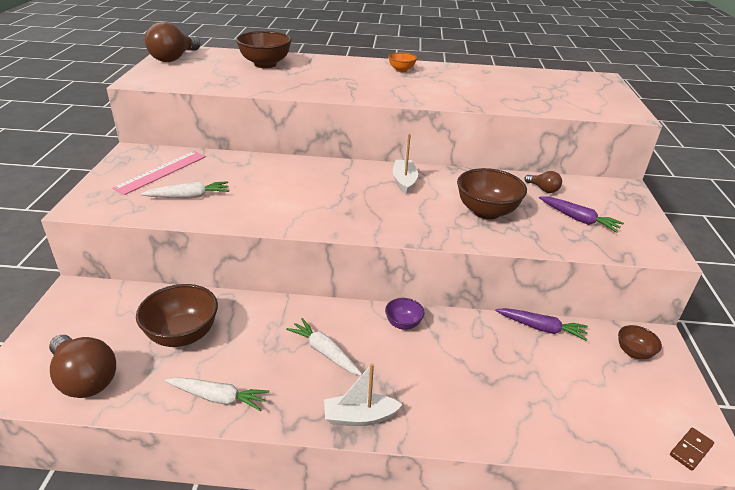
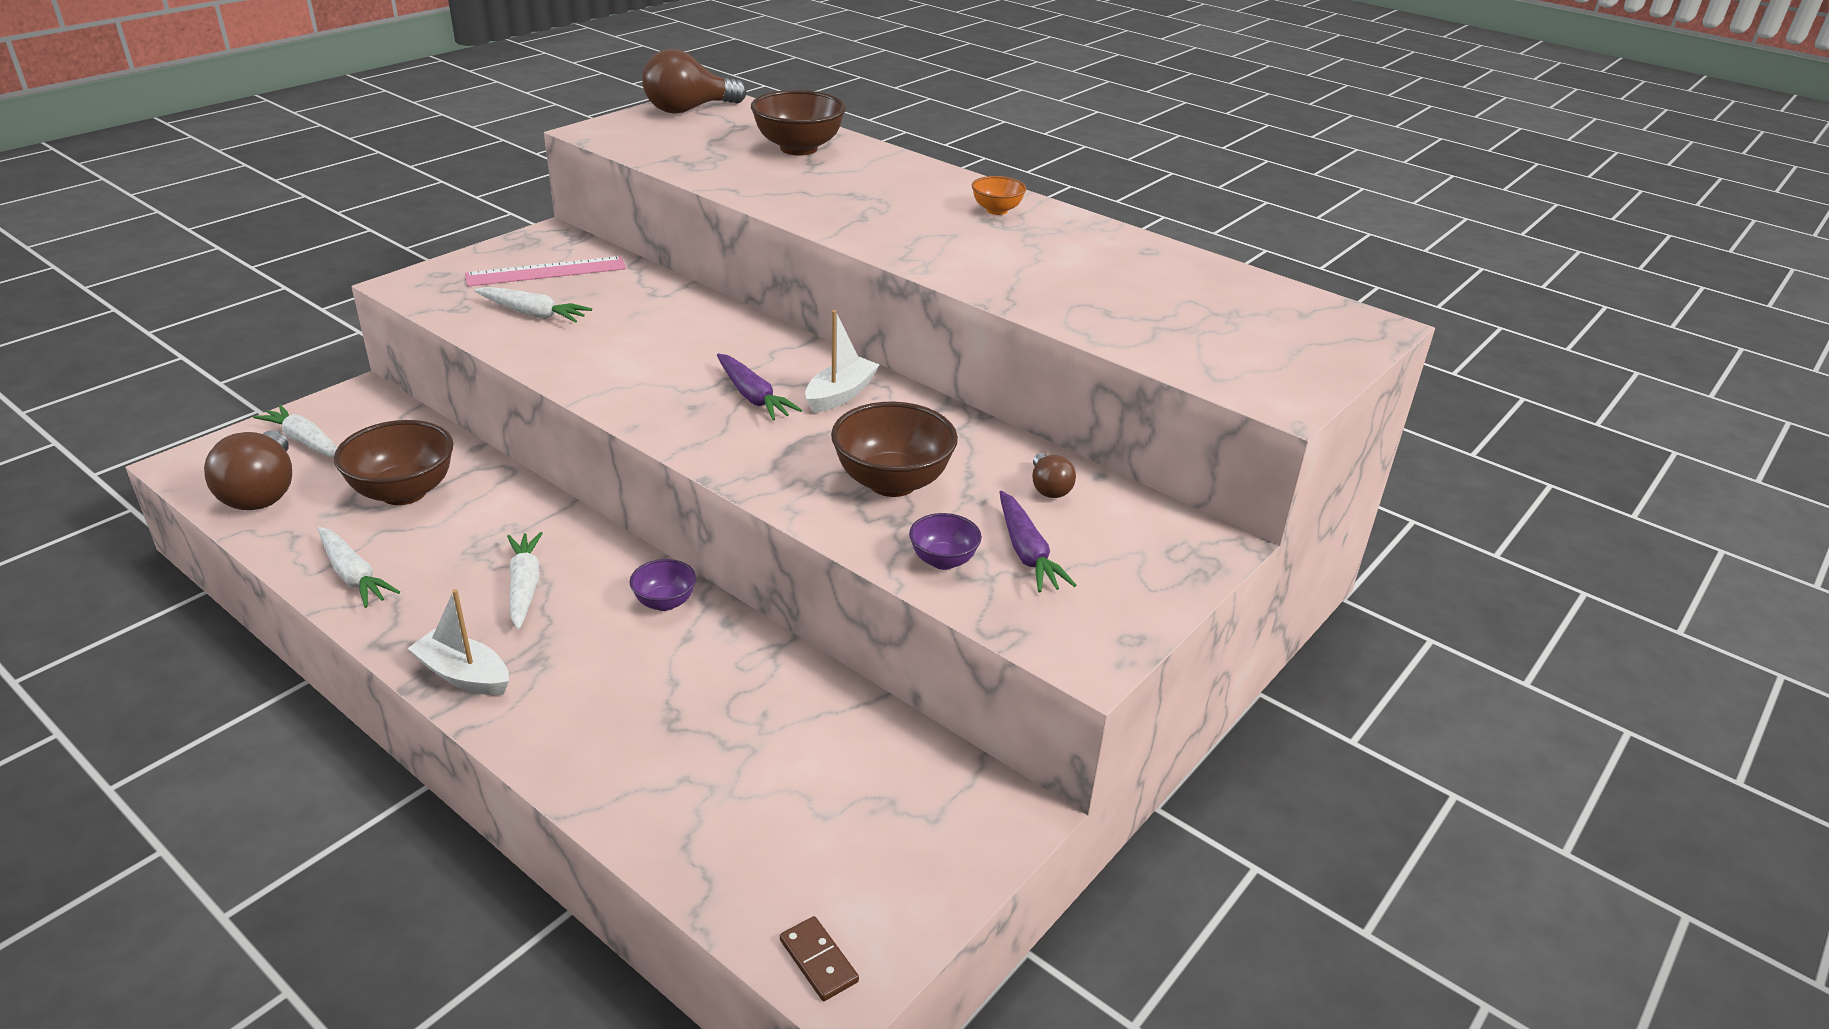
camera: 35 degrees right, 0 degrees up
purple carrot [495,308,588,341] -> purple carrot moved to [717,353,802,421]
brown bowl [618,325,662,359] -> none
brown domino [670,428,714,471] -> brown domino turned 60 degrees clockwise [780,916,859,1001]
none -> white carrot [253,405,338,458]
none -> purple bowl [909,513,982,570]

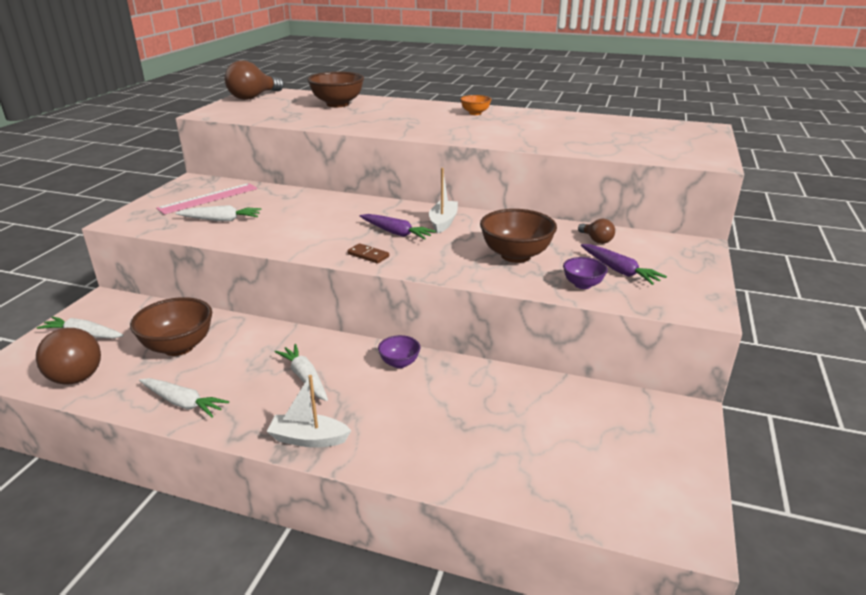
camera: 20 degrees left, 5 degrees down
brown domino [780,916,859,1001] -> brown domino moved to [347,243,389,264]

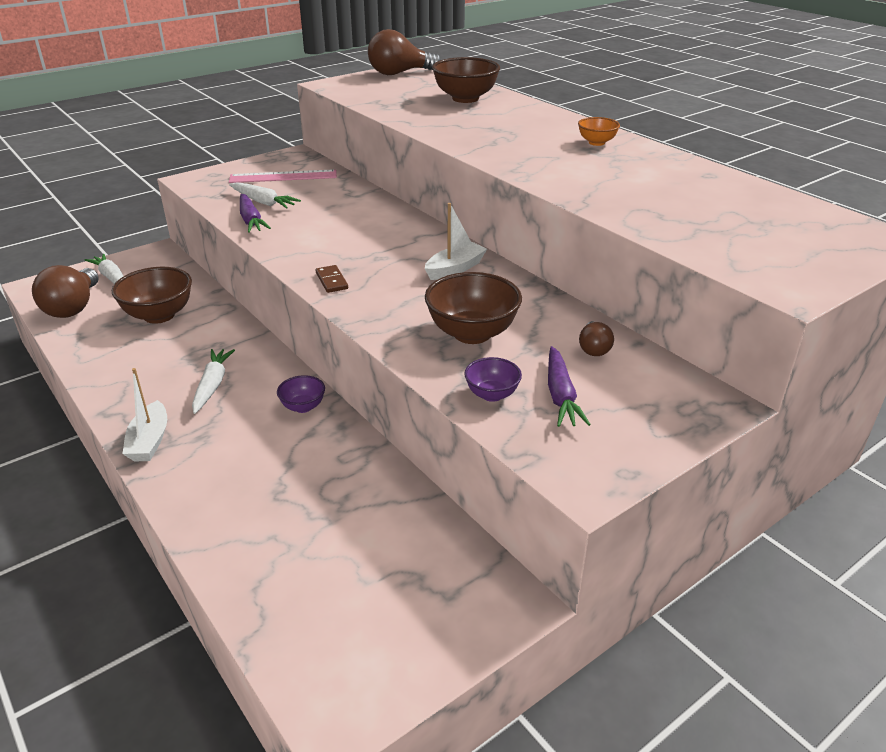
camera: 35 degrees right, 5 degrees up
white carrot [139,378,229,418] -> none
white boat [267,375,352,448] -> white boat turned 135 degrees counterclockwise [122,368,167,462]
purple carrot [360,214,436,240] -> purple carrot moved to [240,194,271,233]

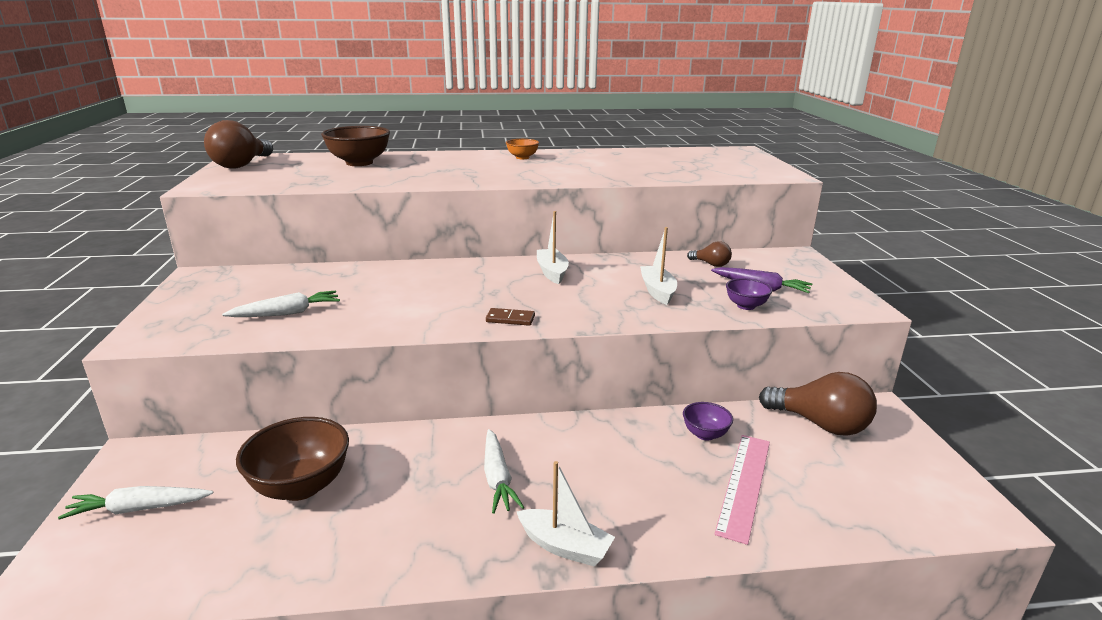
camera: 60 degrees left, 10 degrees down
brown light bulb [32,265,98,318] -> brown light bulb moved to [759,372,877,436]
white carrot [192,349,235,414] -> white carrot turned 135 degrees counterclockwise [484,429,524,514]
pink ruler [229,169,337,183] -> pink ruler moved to [714,435,770,545]
purple carrot [240,194,271,233] -> none
purple bowl [277,375,325,413] -> purple bowl moved to [683,402,733,441]
brown bowl [425,272,522,344] -> white boat [640,227,677,305]

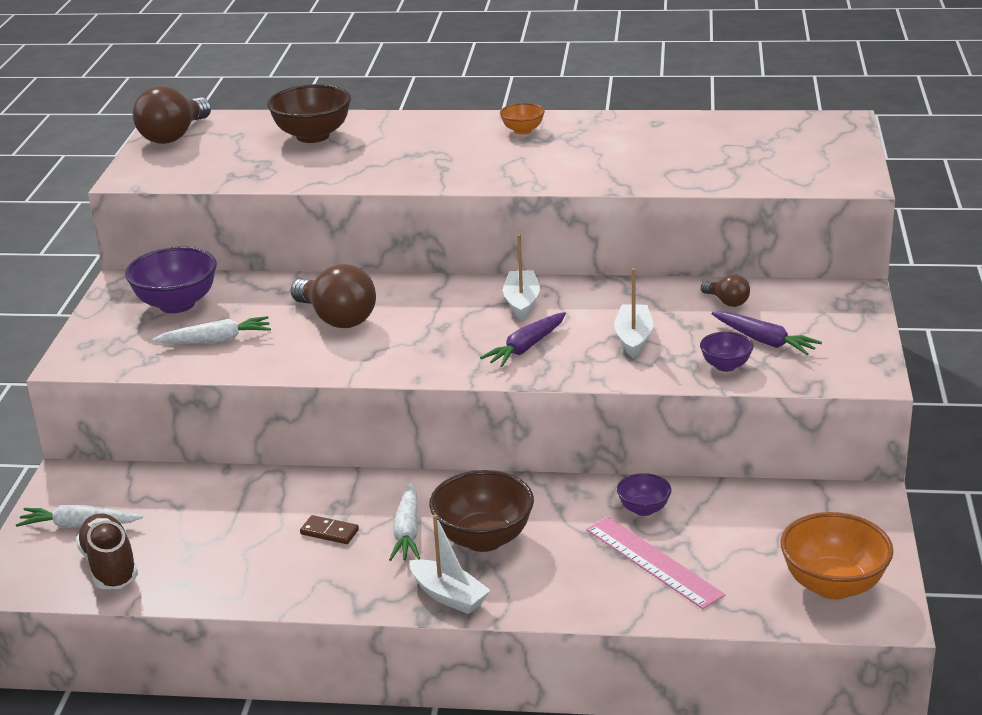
camera: 15 degrees right, 5 degrees up
brown bowl [236,417,349,501] -> brown bowl moved to [429,470,534,552]
brown domino [486,308,535,326] -> brown domino moved to [300,515,359,544]
pink ruler [714,435,770,545] -> pink ruler turned 75 degrees counterclockwise [586,517,725,609]
brown light bulb [759,372,877,436] -> brown light bulb moved to [290,264,376,328]
none -> brown shoe [76,513,138,589]
none -> purple bowl [125,247,217,313]
none -> purple carrot [480,312,566,367]
none -> orange bowl [780,512,894,599]

